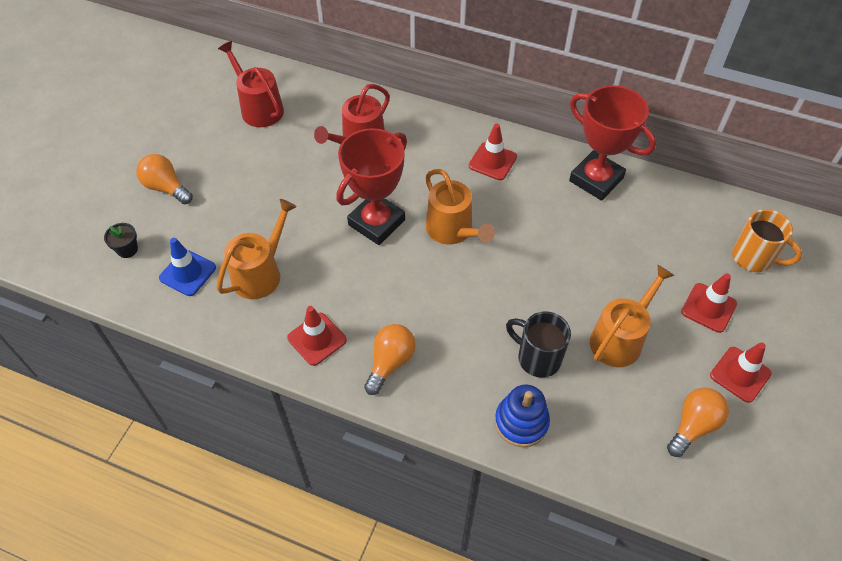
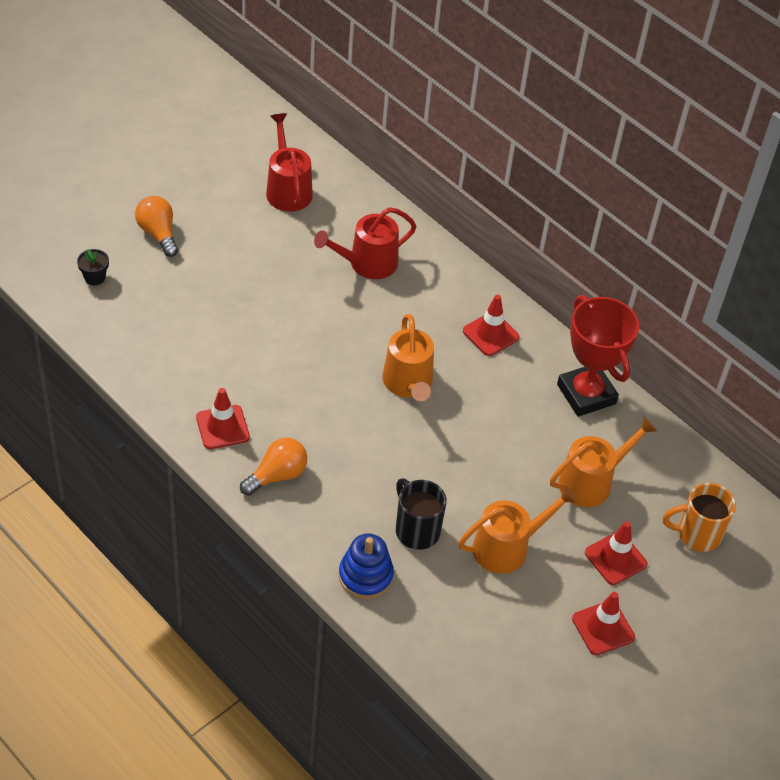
camera: 20 degrees right, 5 degrees down
blue traffic cone [159,238,216,296] -> none
orange watering can [217,199,297,299] -> orange watering can moved to [550,417,657,507]
red trophy [336,128,407,245] -> none
orange light bulb [667,388,729,457] -> none
orange mug [732,209,802,272] -> orange mug turned 120 degrees clockwise [663,483,736,552]

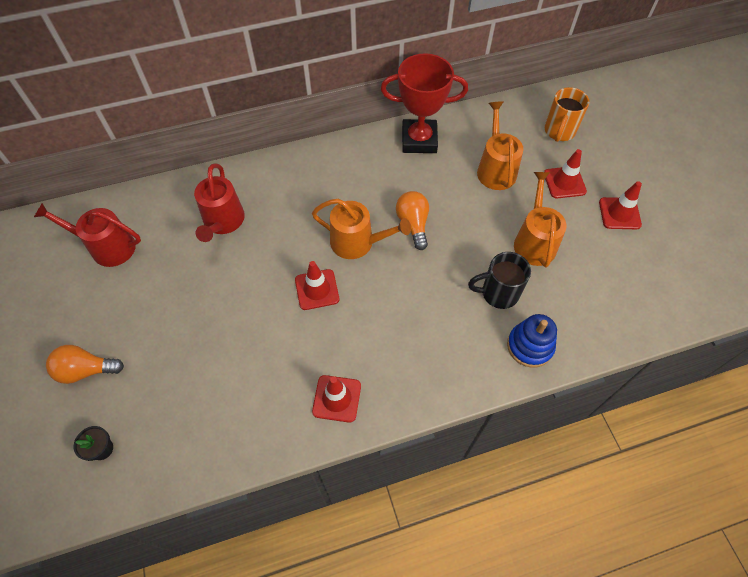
camera: 60 degrees left, 10 degrees up
orange light bulb [240,438,307,496] -> orange light bulb moved to [396,191,429,250]
red traffic cone [463,295,519,356] -> red traffic cone moved to [295,261,339,310]

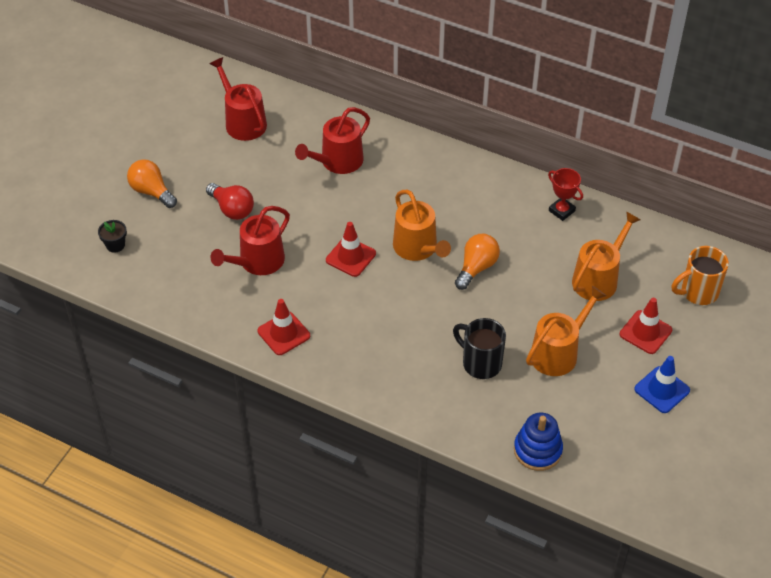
camera: 45 degrees right, 10 degrees down
red trophy [381,53,468,153] -> red trophy [548,168,583,221], size x0.50
blue stacking toy [507,314,557,368] -> blue stacking toy moved to [514,413,563,471]
red traffic cone [599,181,642,229] -> blue traffic cone [634,356,690,413]
none -> red light bulb [206,183,254,220]
none -> red watering can [210,206,290,275]

